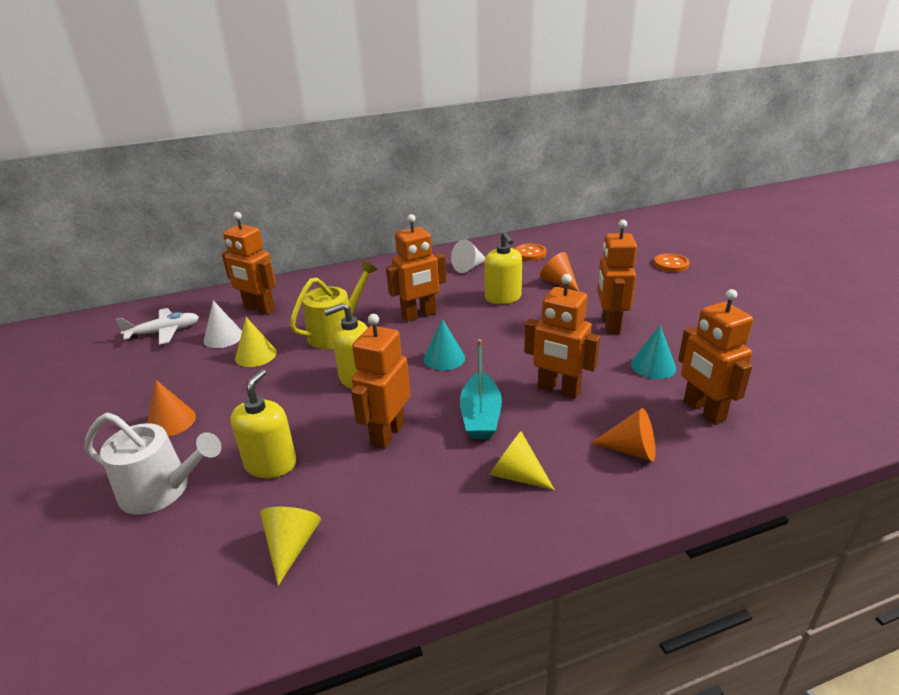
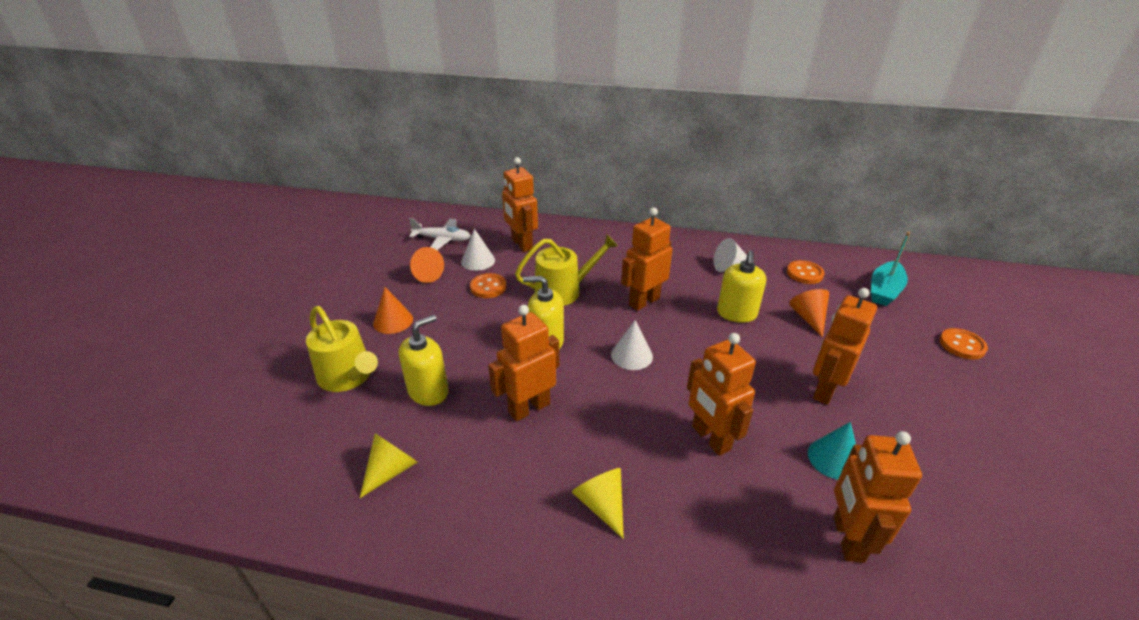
camera: 30 degrees right, 5 degrees up
white watering can [85,413,221,515] -> yellow watering can [306,306,378,392]
yellow cone [235,317,277,367] -> orange button [470,273,507,298]
orange robot [386,214,446,322] -> orange robot turned 135 degrees clockwise [621,207,672,311]
turquoise cone [424,319,465,371] -> white cone [611,320,653,370]
turquoise boat [460,339,502,439] -> turquoise boat moved to [871,232,910,306]
orange cone [591,408,656,461] -> orange cone moved to [410,247,444,283]

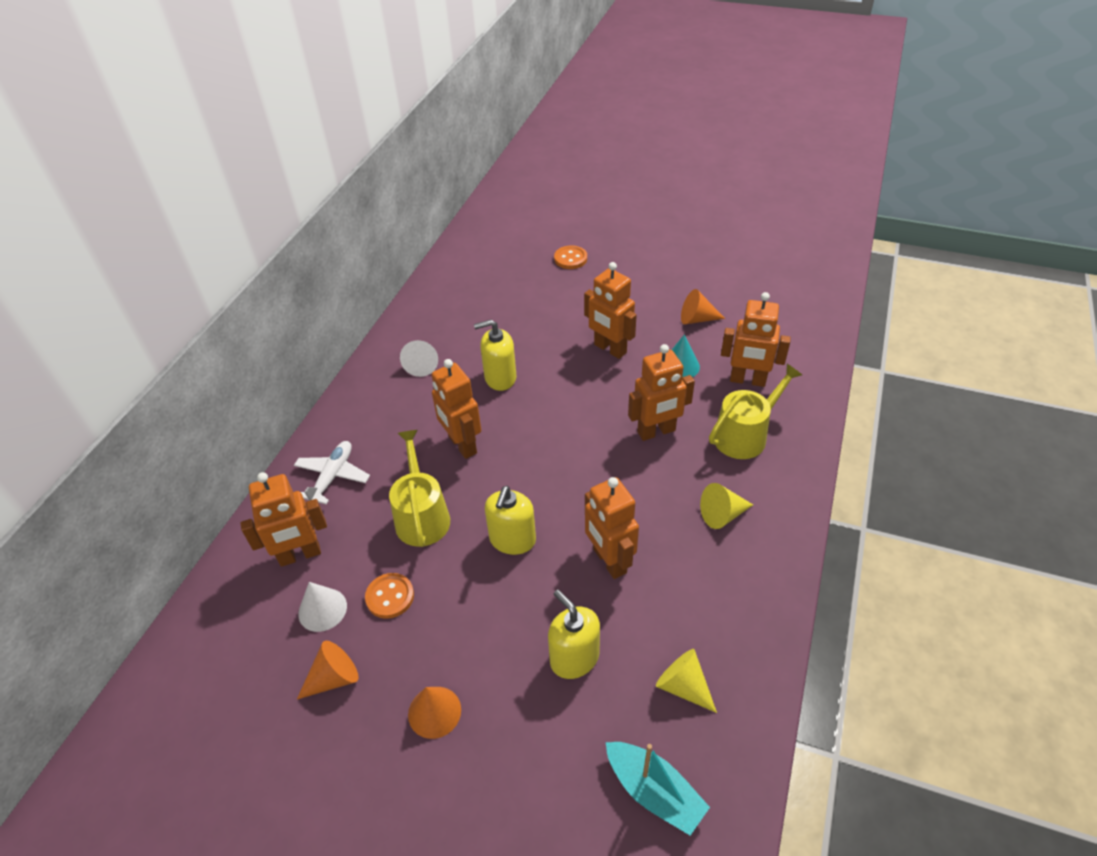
camera: 80 degrees left, 10 degrees up
yellow watering can [306,306,378,392] -> yellow watering can moved to [709,364,802,459]
white plane [409,218,471,250] -> white plane moved to [294,441,370,504]
white cone [611,320,653,370] -> none
yellow soap dispenser [717,251,766,323] -> yellow soap dispenser turned 150 degrees clockwise [474,320,516,391]
orange button [787,260,824,284] -> none
orange cone [789,289,829,338] -> orange cone moved to [681,289,725,324]
turquoise boat [871,232,910,306] -> turquoise boat moved to [606,742,710,835]

